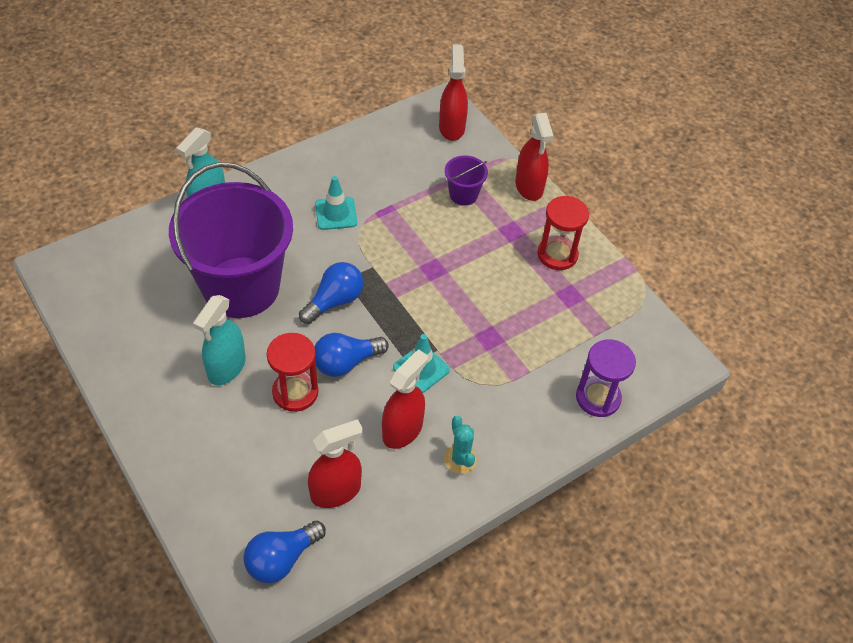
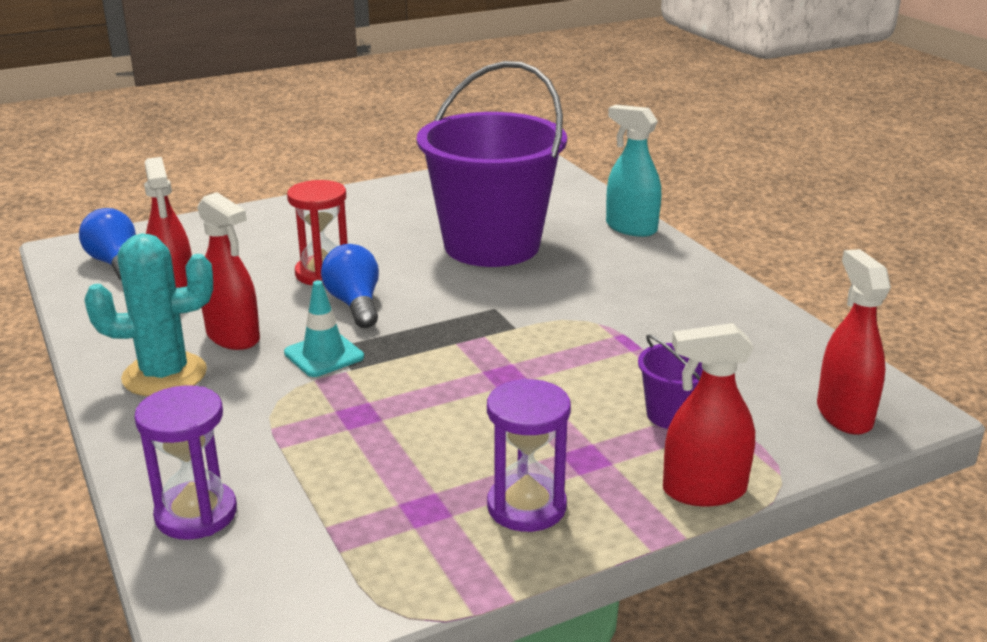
camera: 100 degrees right, 25 degrees down
turquoise spray bottle [193,295,246,385] -> none
blue light bulb [299,262,363,324] -> none
turquoise traffic cone [315,176,357,230] -> none
red spray bottle [439,44,468,141] -> red spray bottle turned 105 degrees counterclockwise [817,249,891,435]
turquoise cactus [444,416,477,474] -> turquoise cactus [85,233,213,396], size x1.78
red hourglass [537,196,589,270] -> purple hourglass [487,378,571,532]

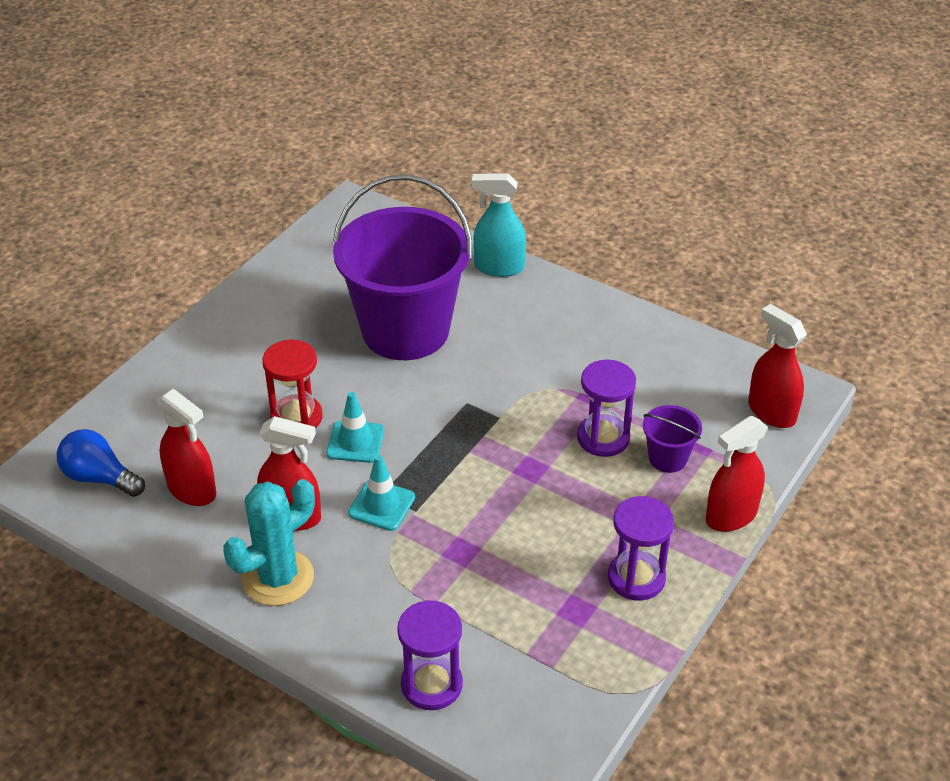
camera: 30 degrees left, 15 degrees up
blue light bulb [321,244,379,328] -> turquoise traffic cone [326,392,384,463]
none -> purple hourglass [577,360,636,457]

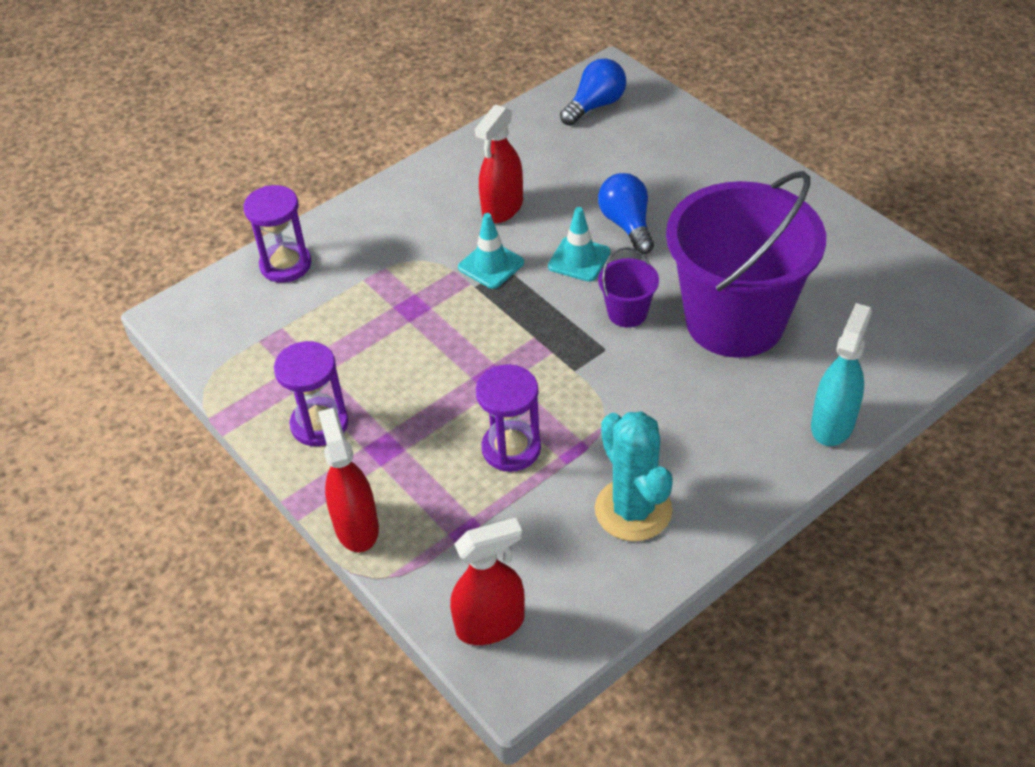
camera: 110 degrees right, 5 degrees up
red spray bottle [157,389,216,506] -> none
turquoise cactus [223,479,315,606] -> turquoise cactus moved to [595,411,673,541]
red hourglass [262,339,323,428] -> blue light bulb [598,173,654,254]
purple bucket [643,405,702,473] -> purple bucket moved to [598,247,659,327]

